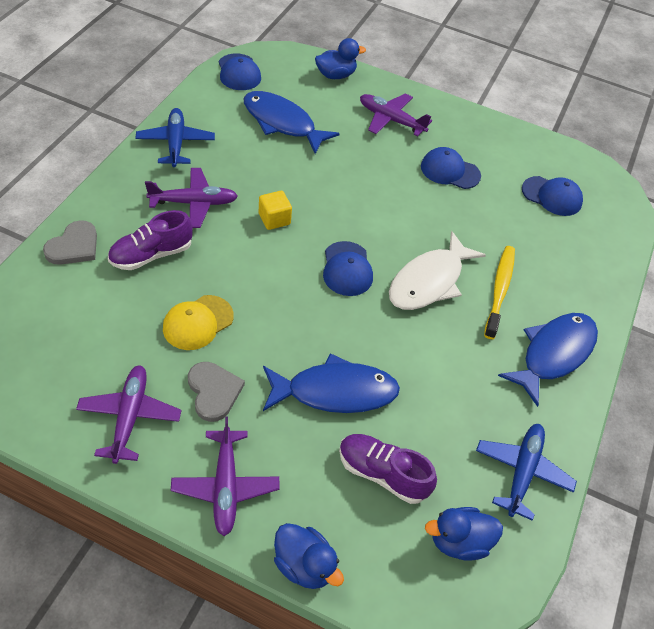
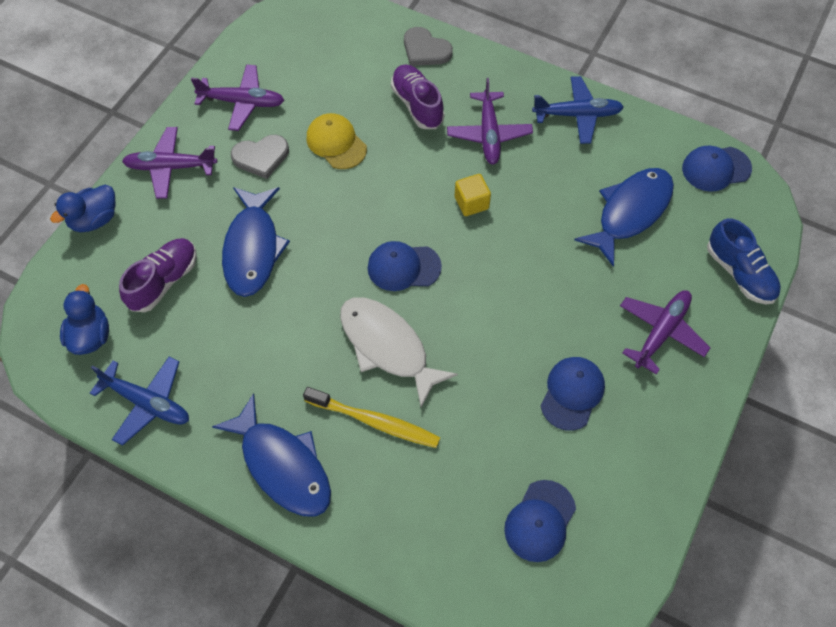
camera: 100 degrees right, 10 degrees up
blue duck [315,38,366,79] -> blue shoe [707,218,781,304]

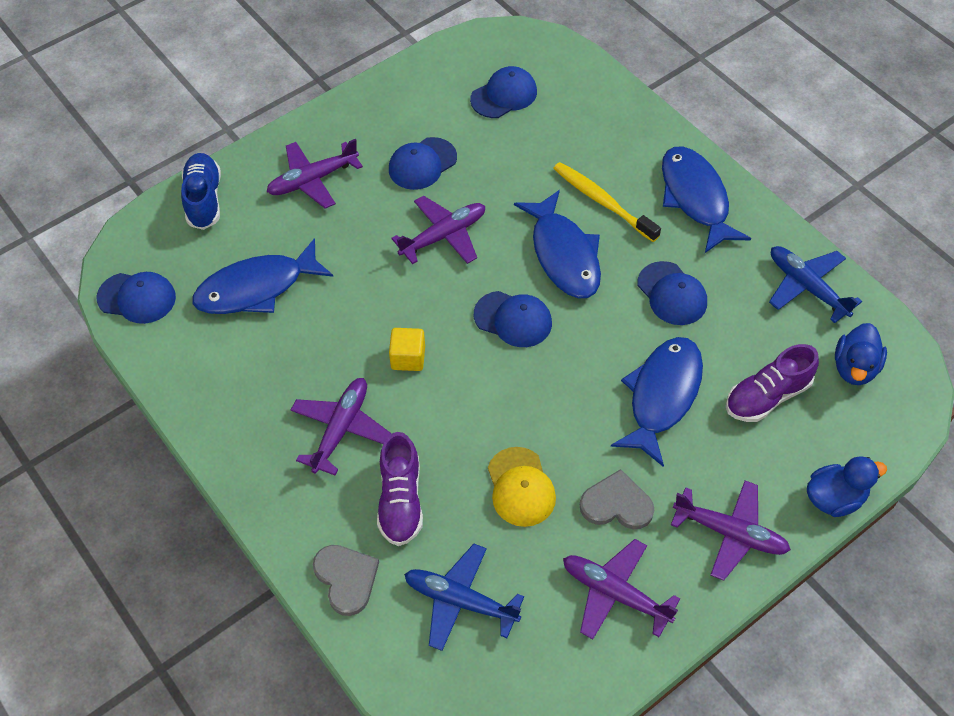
camera: 155 degrees left, 5 degrees down
white fish [340,297,458,408] -> blue fish [514,190,601,298]
blue plane [532,76,624,144] -> blue plane moved to [404,544,524,651]
none -> purple plane [391,196,485,264]
none -> blue cap [637,261,707,325]

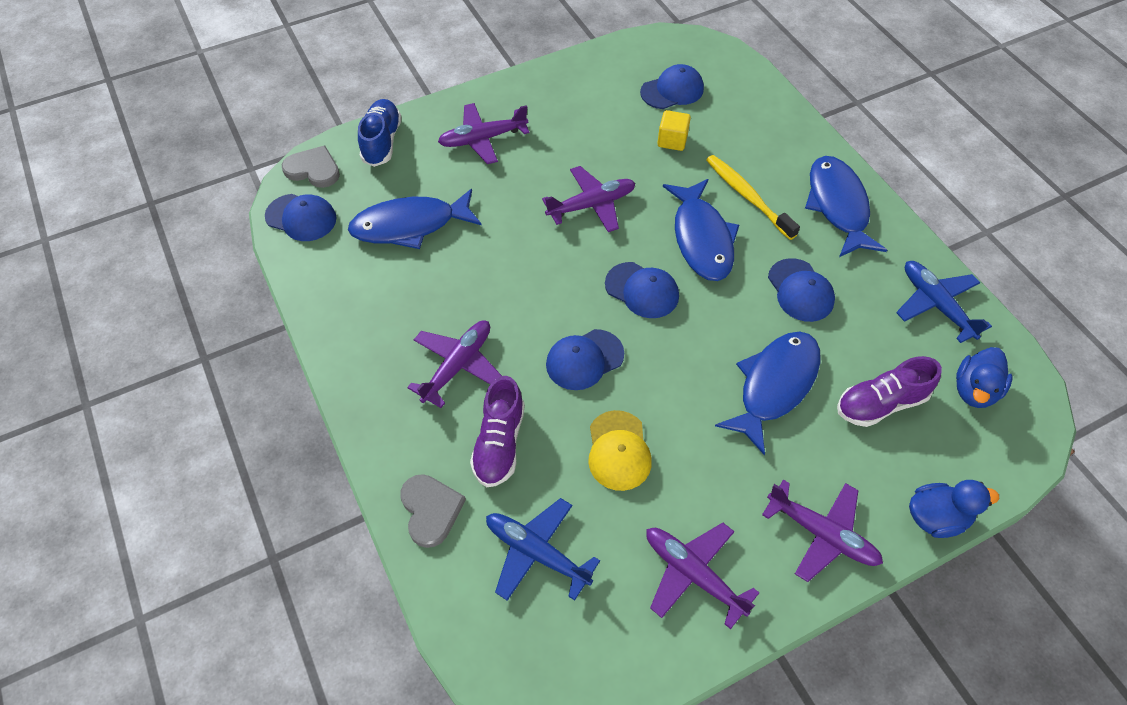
camera: 10 degrees right, 0 degrees up
blue cap [389,137,457,190] -> blue cap moved to [546,329,624,390]
yellow cube [389,328,425,371] -> yellow cube moved to [657,110,691,151]
grey heart [580,469,654,529] -> grey heart moved to [282,145,340,188]

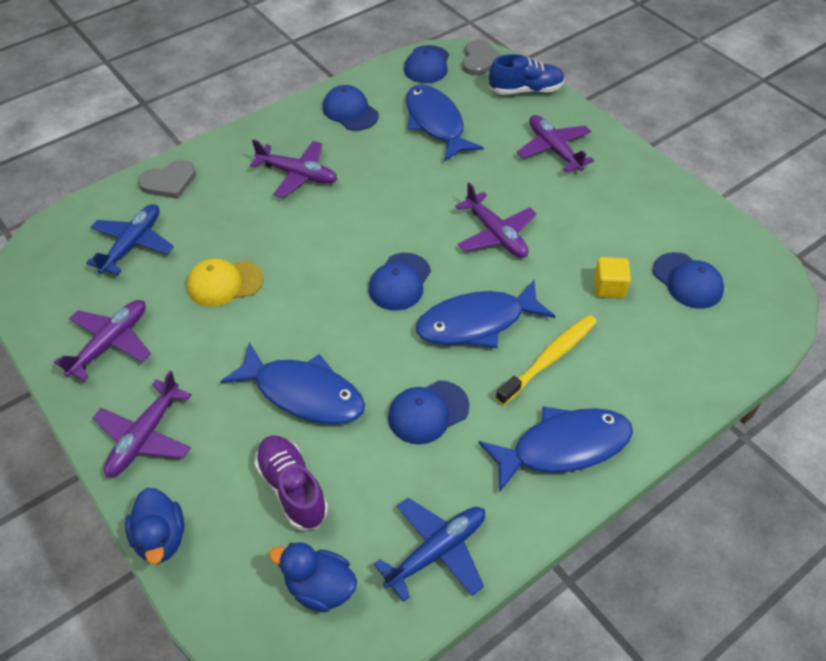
camera: 80 degrees right, 5 degrees down
purple shoe [470,376,525,487] -> none
blue cap [546,329,624,390] -> blue cap moved to [323,85,379,131]

